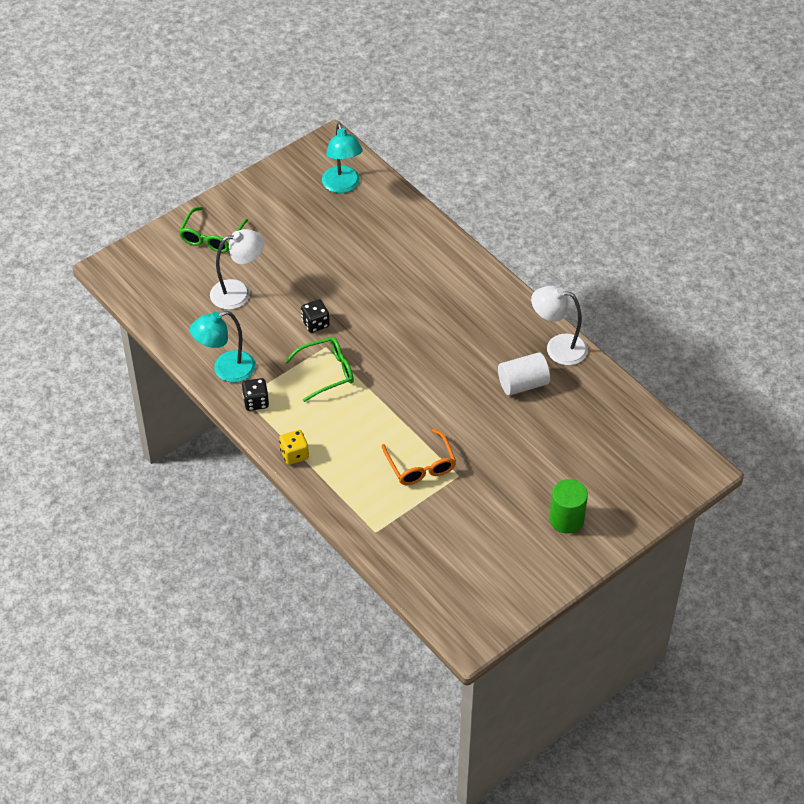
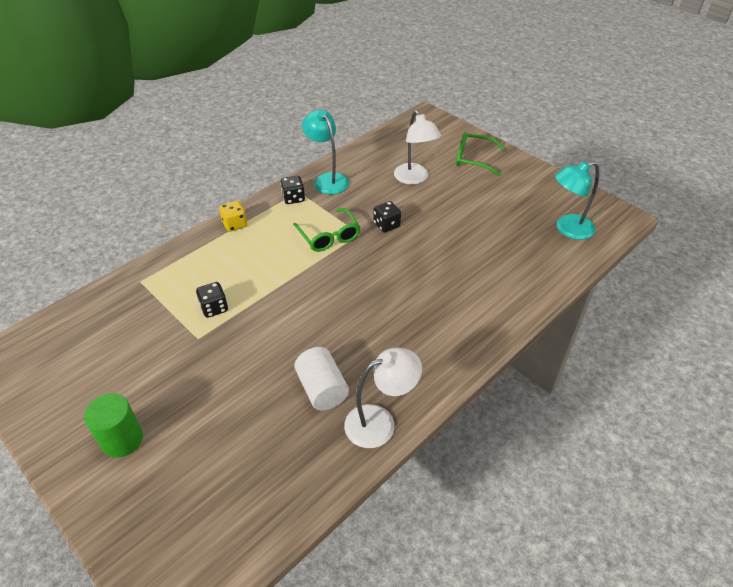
camera: 85 degrees right, 5 degrees down
orange glasses [382,429,456,485] -> black dice [196,282,228,318]
white lamp [531,286,588,365] -> white lamp turned 60 degrees clockwise [344,347,422,448]

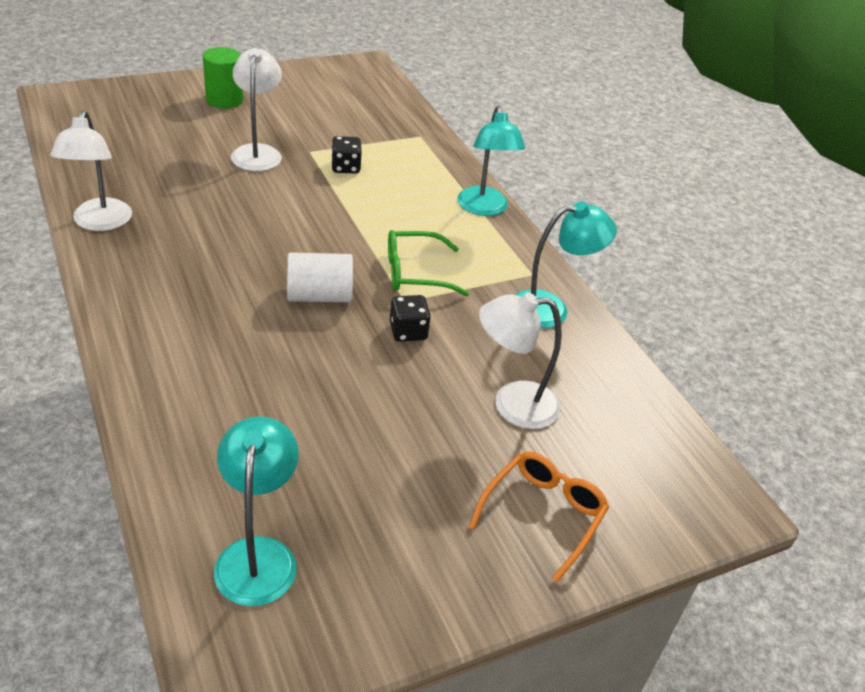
camera: 105 degrees right, 5 degrees down
yellow dice [219,201,247,232] -> turquoise lamp [457,106,525,216]
black dice [280,176,305,204] -> none
white cylinder [294,347,349,411] -> white cylinder moved to [287,252,353,302]
green glasses [456,132,505,176] -> orange glasses [469,452,609,582]
none -> white lamp [231,48,282,171]

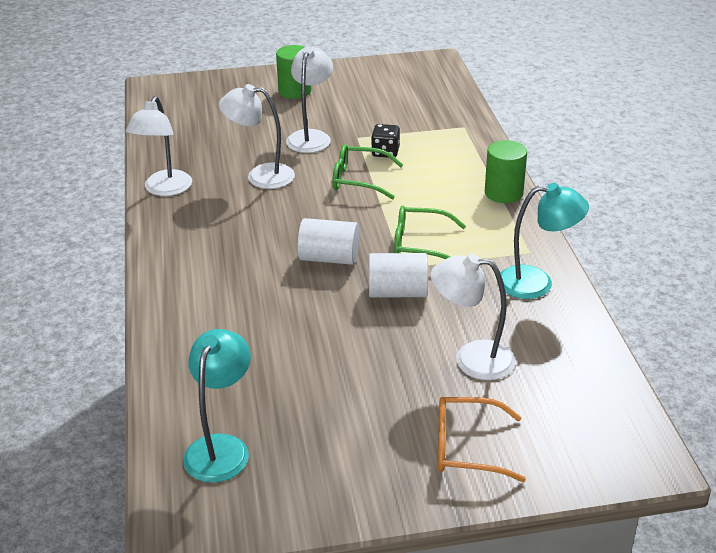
camera: 20 degrees right, 5 degrees down
black dice [390,295,431,342] -> white cylinder [369,253,428,298]
turquoise lamp [457,106,525,216] -> green cylinder [485,140,527,203]
orange glasses [469,452,609,582] -> orange glasses turned 135 degrees counterclockwise [438,397,526,482]
none -> white lamp [219,84,295,189]
none -> green glasses [332,144,403,199]

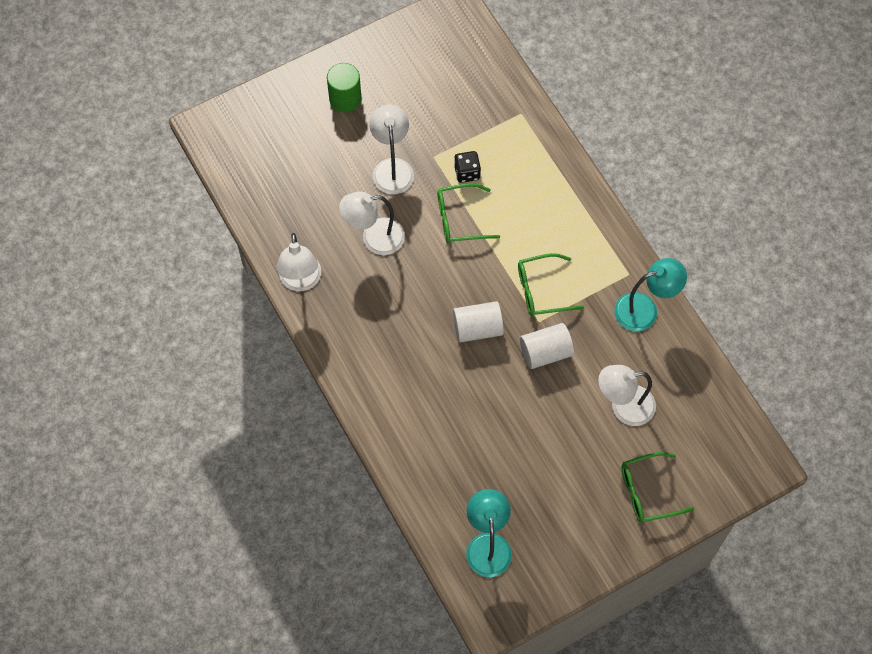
camera: 20 degrees left, 30 degrees up
orange glasses [438,397,526,482] -> green glasses [621,452,694,523]
green cylinder [485,140,527,203] -> none

